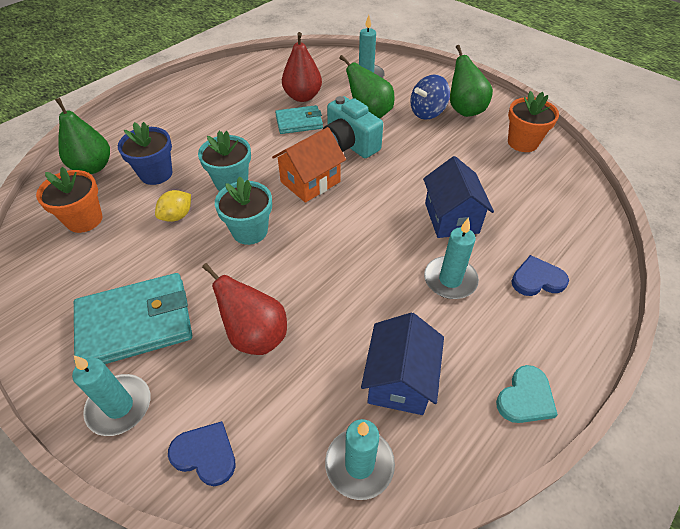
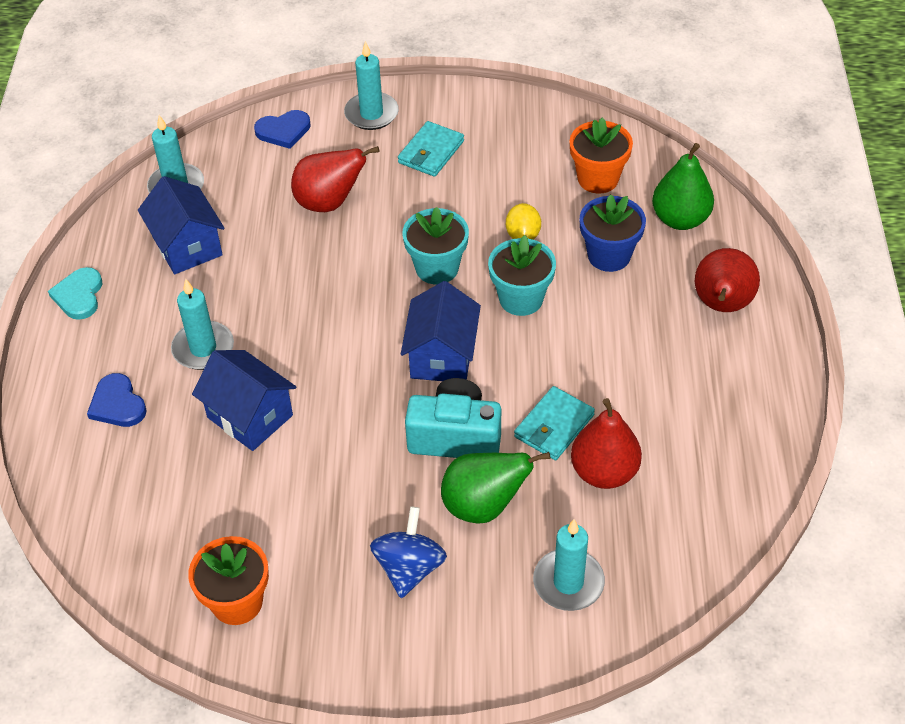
camera: 140 degrees right, 0 degrees up
turquoise wallet [74,273,192,364] -> turquoise wallet [398,121,464,177], size x0.58
orange house [272,127,346,203] -> blue house [401,281,481,381]
green pear [450,45,493,117] -> none
blue heart [512,255,569,296] -> blue heart turned 105 degrees clockwise [87,373,147,427]
none -> red pear [695,248,760,312]

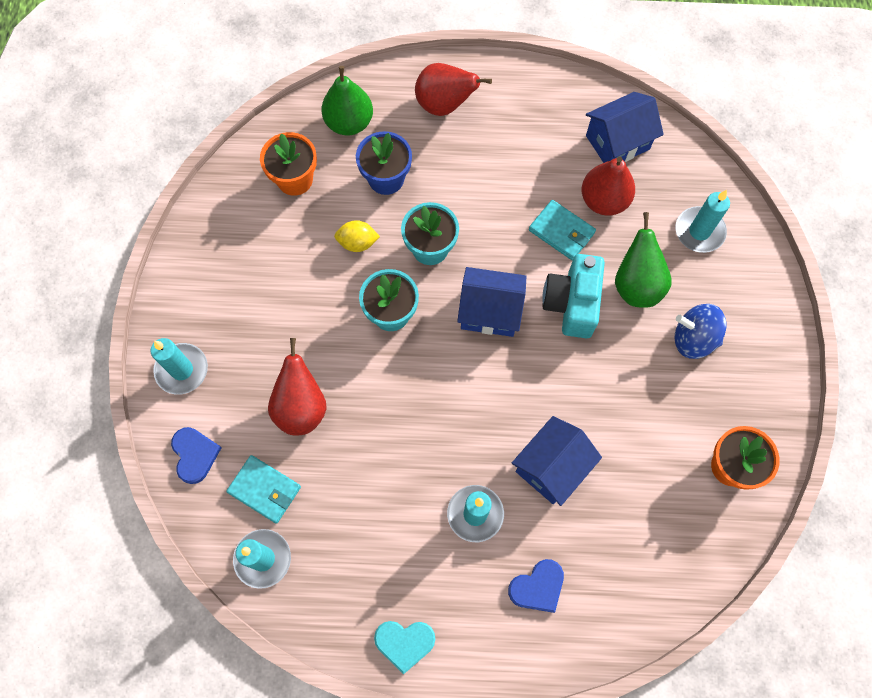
camera: 90 degrees left, 20 degrees up
blue house [138,176,224,274] -> blue house moved to [586,92,664,163]
turquoise wallet [398,121,464,177] -> turquoise wallet moved to [226,455,301,524]

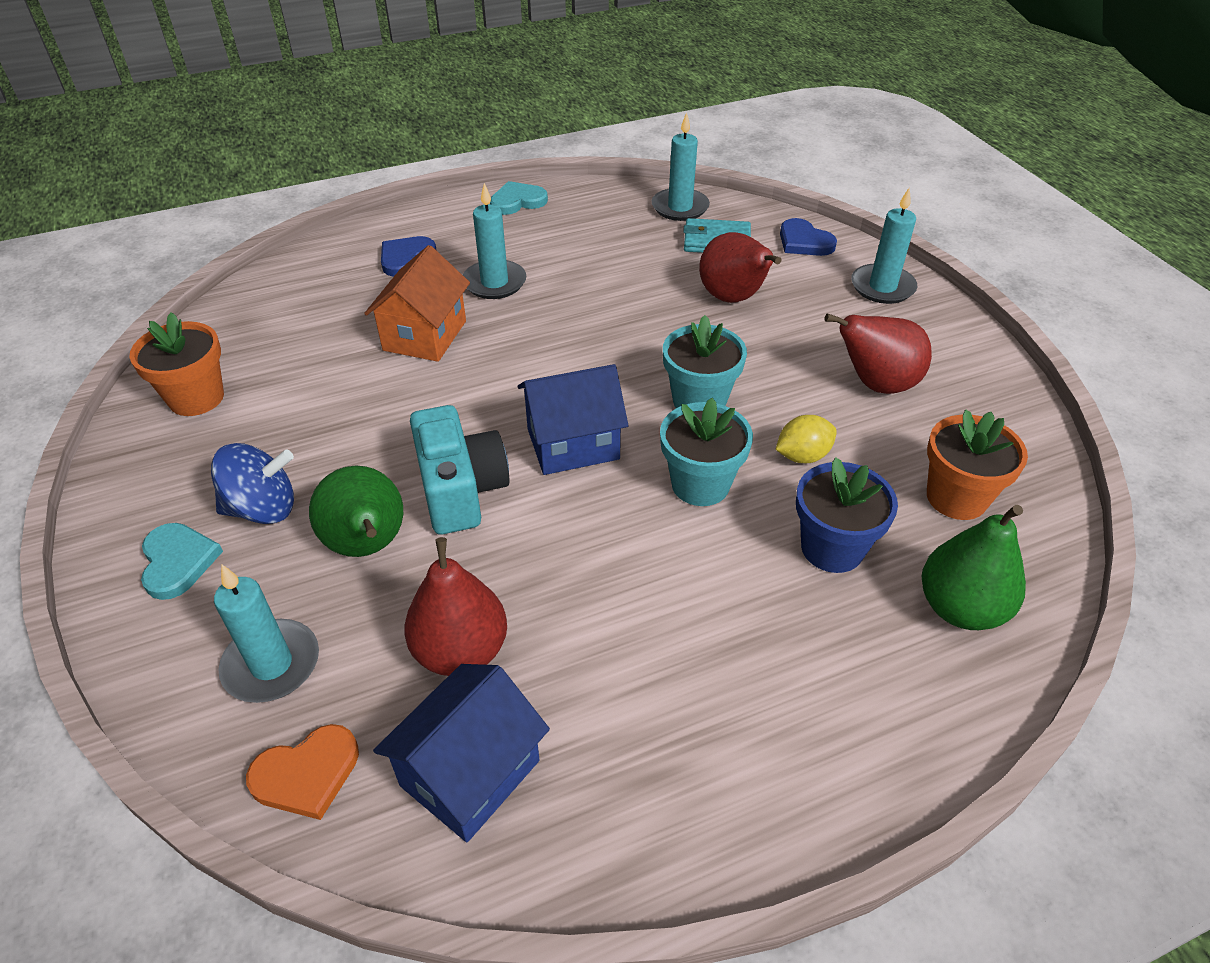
camera: 155 degrees right, 25 degrees down
red pear [415,63,492,116] -> red pear moved to [824,313,932,394]
blue house [512,416,602,506] -> orange house [364,245,470,362]
turquoise wallet [529,200,596,260] -> none
none -> turquoise heart [141,523,223,600]
none -> orange heart [246,724,359,820]

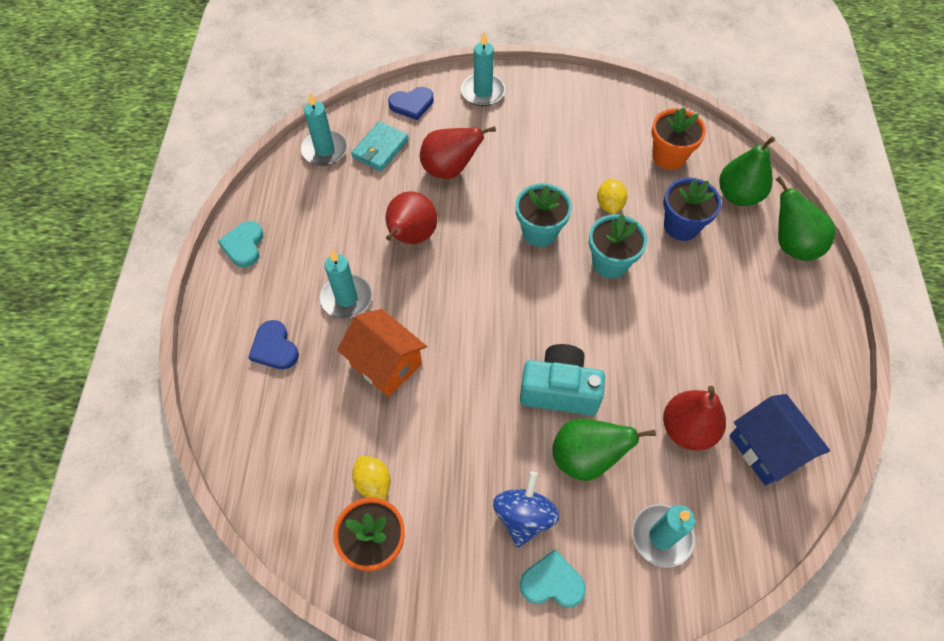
camera: 65 degrees left, 15 degrees up
orange heart [246,724,359,820] -> none
blue house [518,364,628,475] -> none
red pear [824,313,932,394] -> red pear moved to [386,191,437,244]
none -> yellow lemon [352,456,391,500]
none -> green pear [775,176,835,261]

